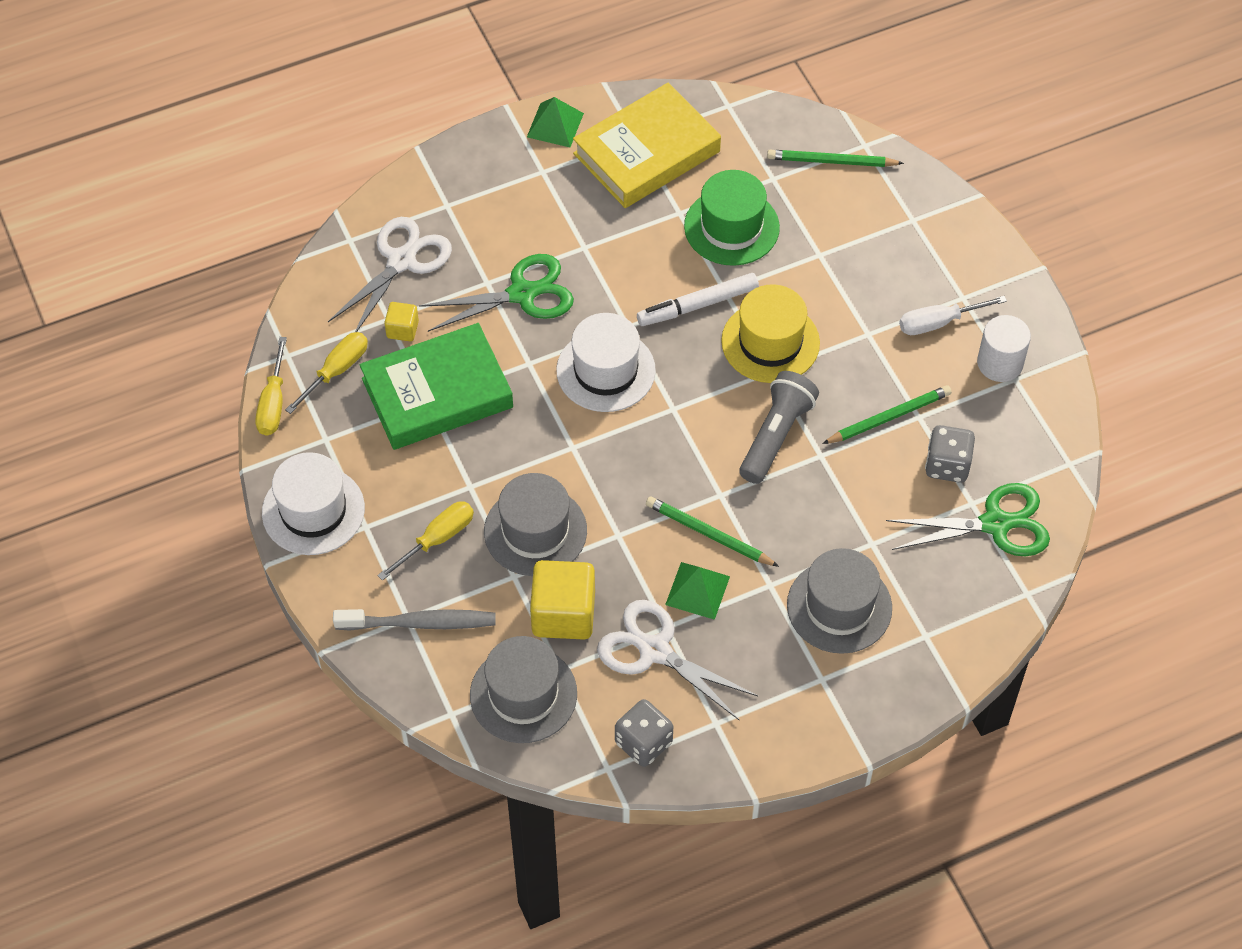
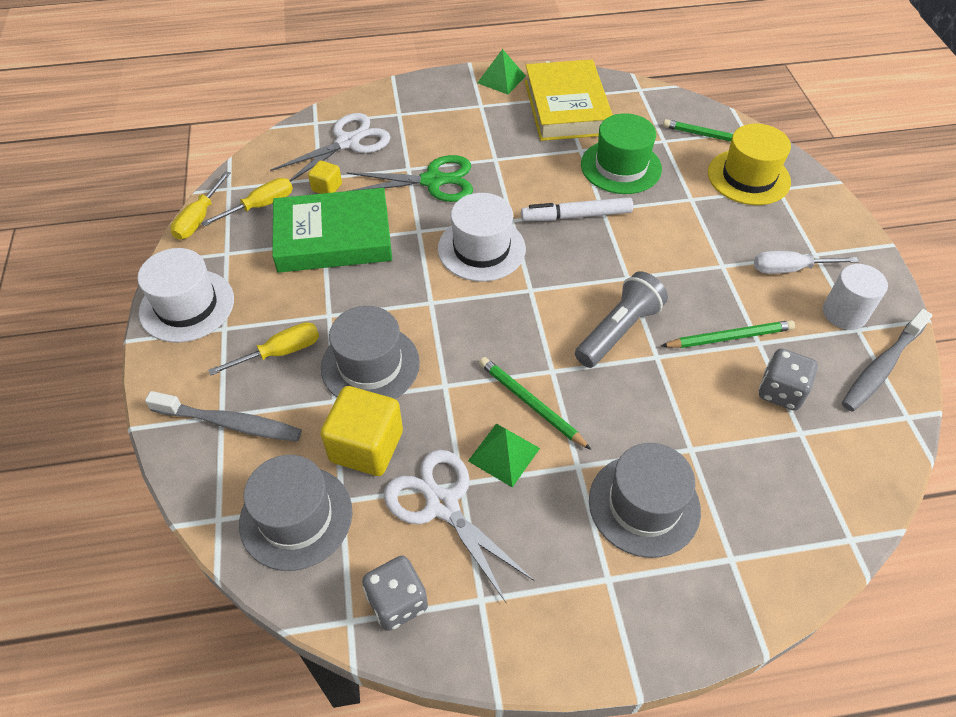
camera: 15 degrees right, 5 degrees down
yellow book [573,82,721,208] -> yellow book turned 75 degrees counterclockwise [525,59,613,141]
yellow hat [721,284,820,383] -> yellow hat moved to [708,124,791,205]
green scissors [886,483,1050,556] -> none
none -> grey toothbrush [842,309,932,411]

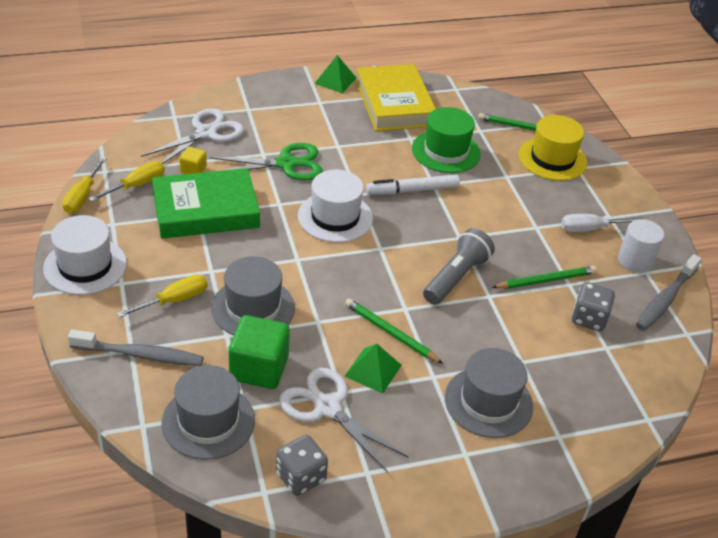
camera: 10 degrees left, 10 degrees down
yellow cube [320,386,403,476] -> green cube [229,315,290,389]

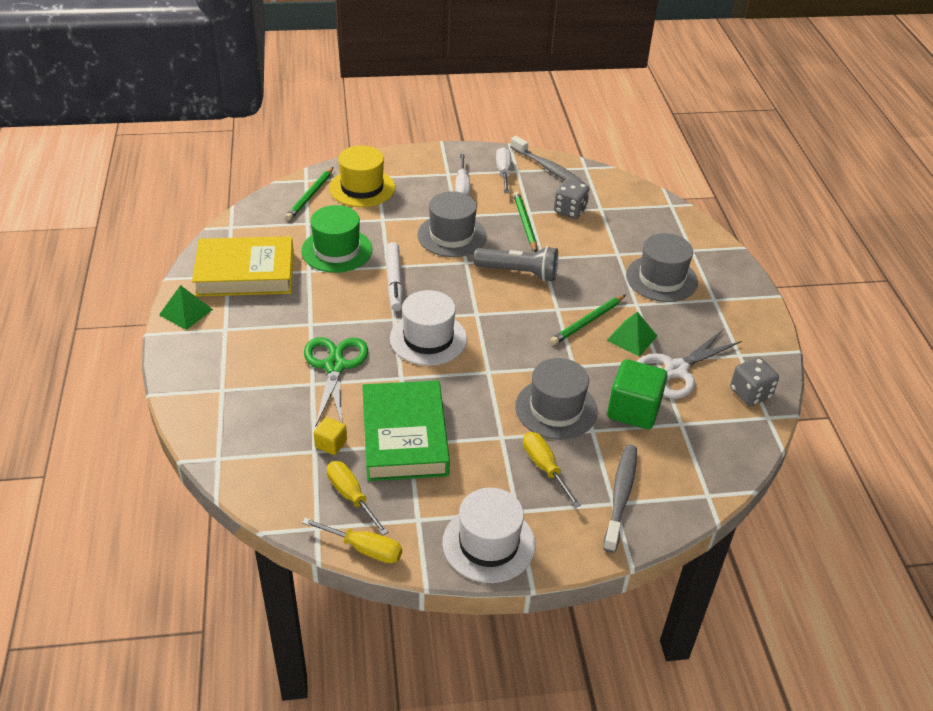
camera: 80 degrees left, 0 degrees up
white scissors [141,108,244,164] -> none
grey hat [161,365,255,460] -> grey hat moved to [417,191,487,257]
grey flashlight [423,228,495,305] -> grey flashlight turned 150 degrees clockwise [474,246,558,282]
white cylinder [618,219,664,273] -> white screwdriver [496,147,511,193]

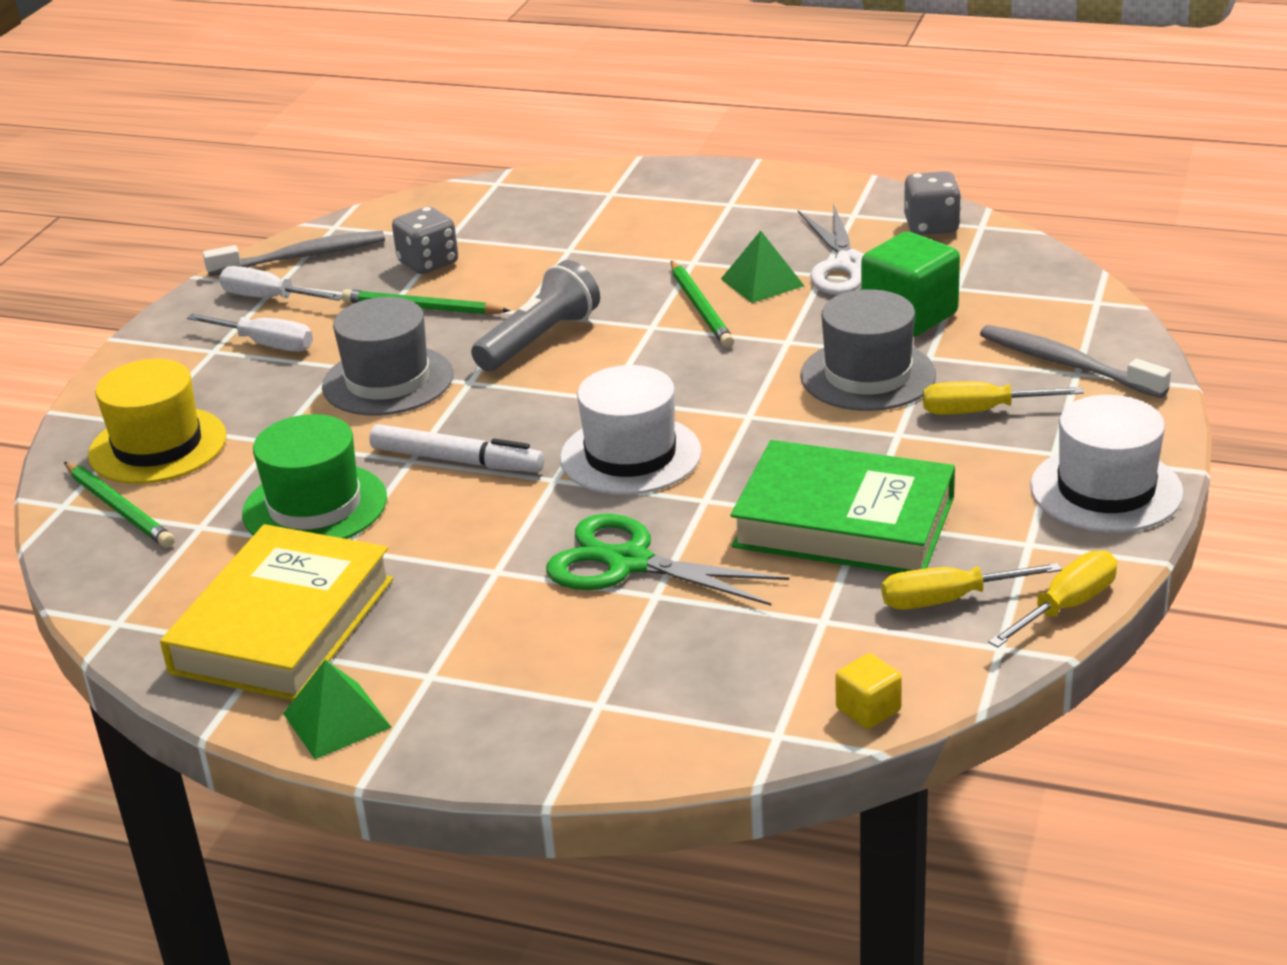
camera: 60 degrees left, 10 degrees down
yellow cube [314,417,347,455] -> yellow cube moved to [835,653,902,729]
grey hat [626,233,698,302] -> none

